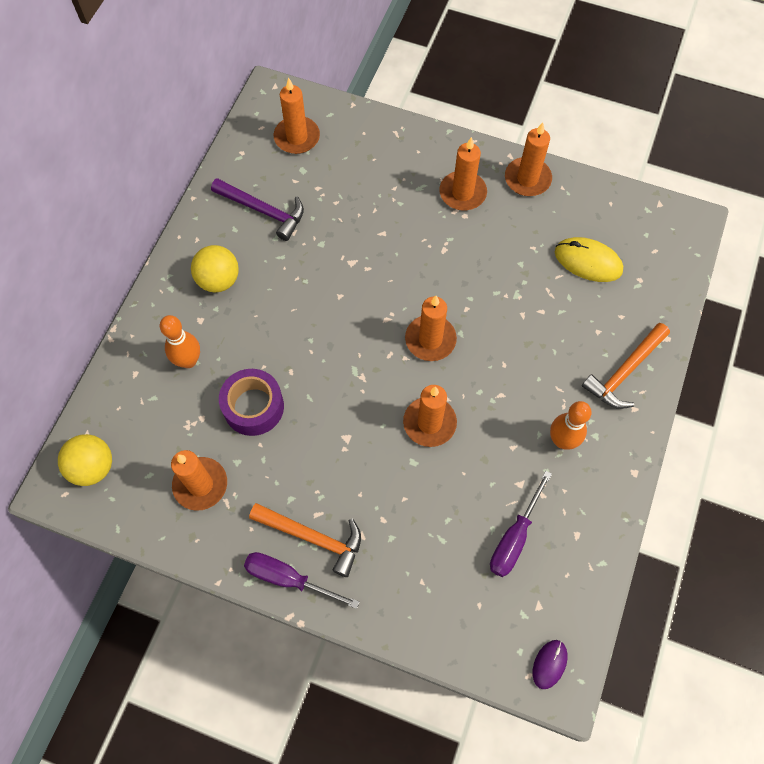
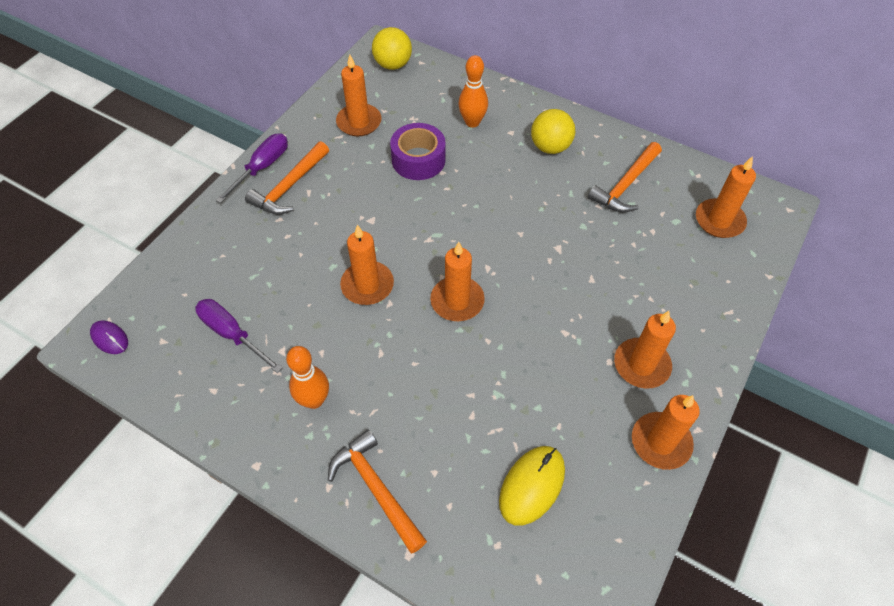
camera: 100 degrees right, 10 degrees down
purple hammer [211,178,304,241] -> orange hammer [588,142,662,213]

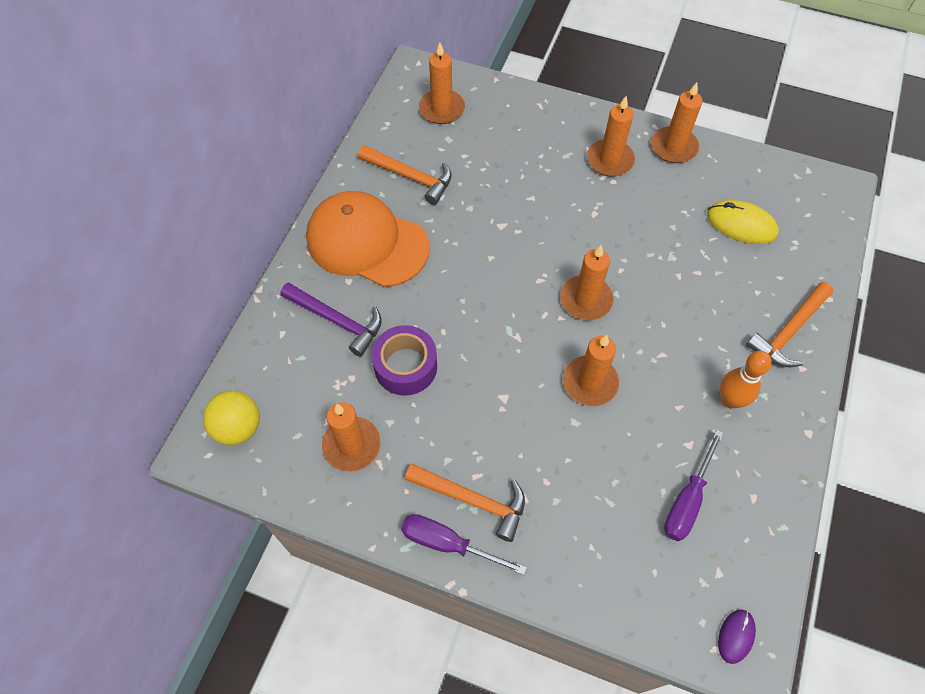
camera: 100 degrees left, 5 degrees up
orange bowling pin [458,55,488,128] -> purple hammer [281,282,382,357]
yellow ball [531,109,575,154] -> orange cap [306,191,430,287]

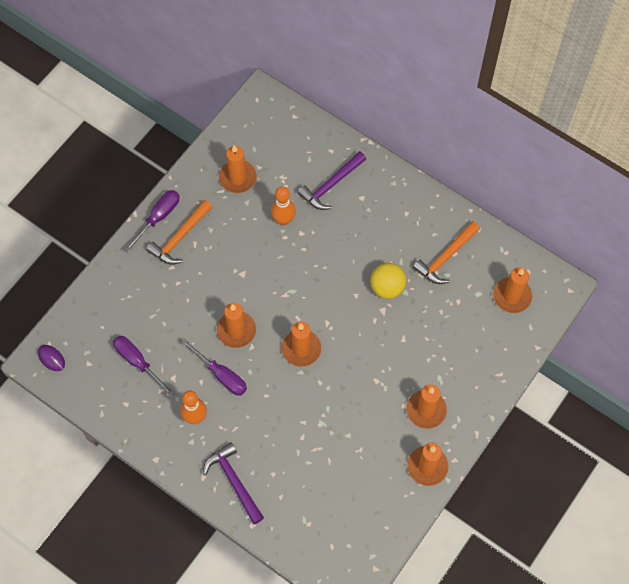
camera: 105 degrees right, 5 degrees up
yellow ball [203,391,260,445] -> yellow ball moved to [370,263,406,299]
orange cap [306,191,430,287] -> none
purple tape [372,325,437,396] -> orange bowling pin [271,186,296,225]
yellow mouse [707,200,779,244] -> none
orange hammer [746,282,833,367] -> purple hammer [203,442,264,524]
none -> purple screwdriver [181,339,247,396]

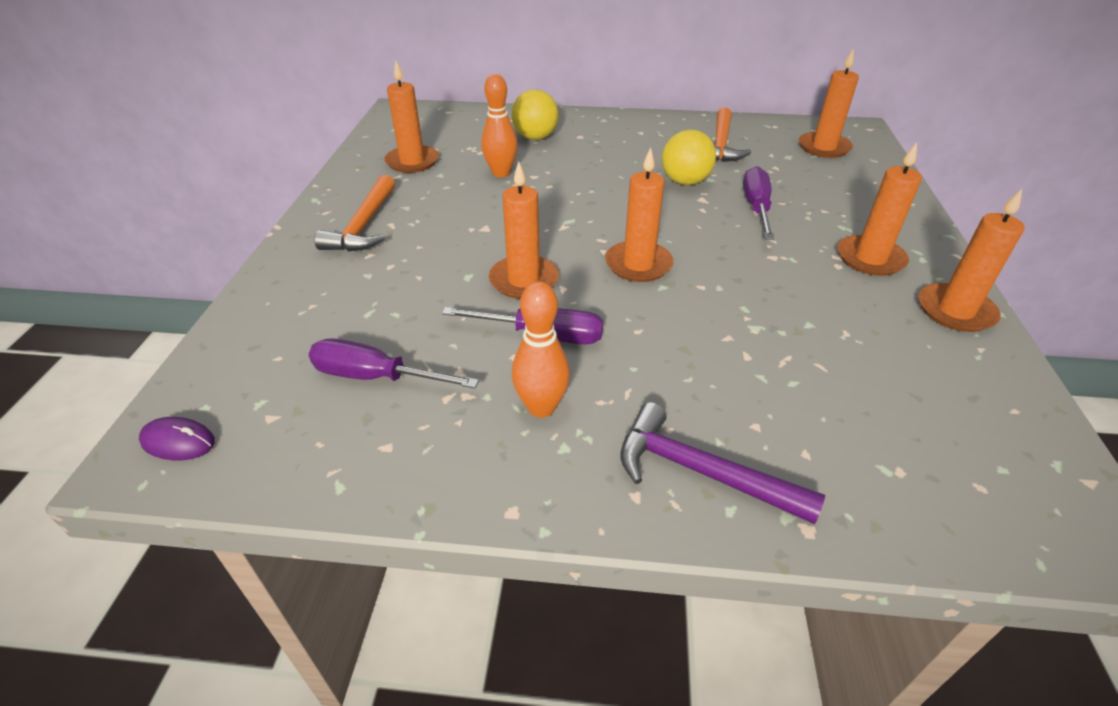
camera: 30 degrees left, 25 degrees down
purple screwdriver [124,190,179,252] -> purple screwdriver moved to [743,166,775,240]
purple hammer [297,151,366,210] -> yellow ball [511,90,559,140]

